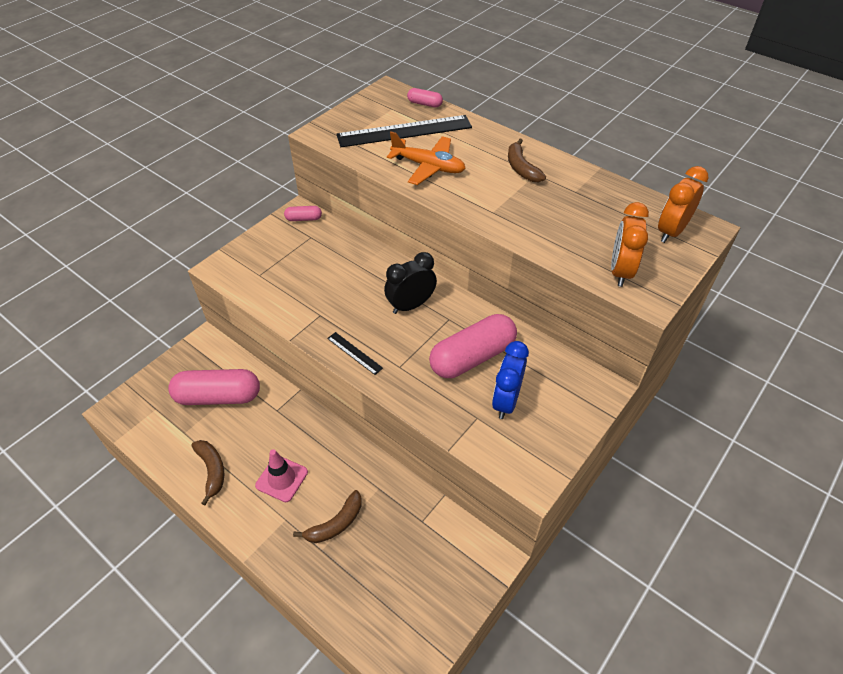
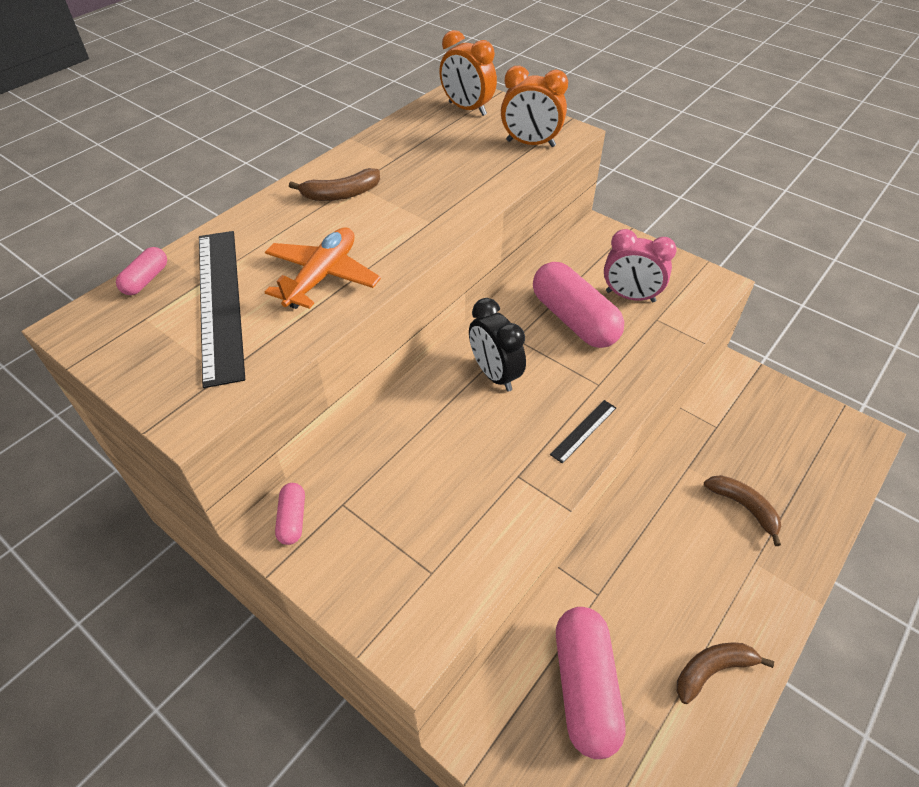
camera: 90 degrees left, 0 degrees up
pink traffic cone [255,449,308,502] -> none
blue clock [492,341,529,419] -> pink clock [604,229,677,302]

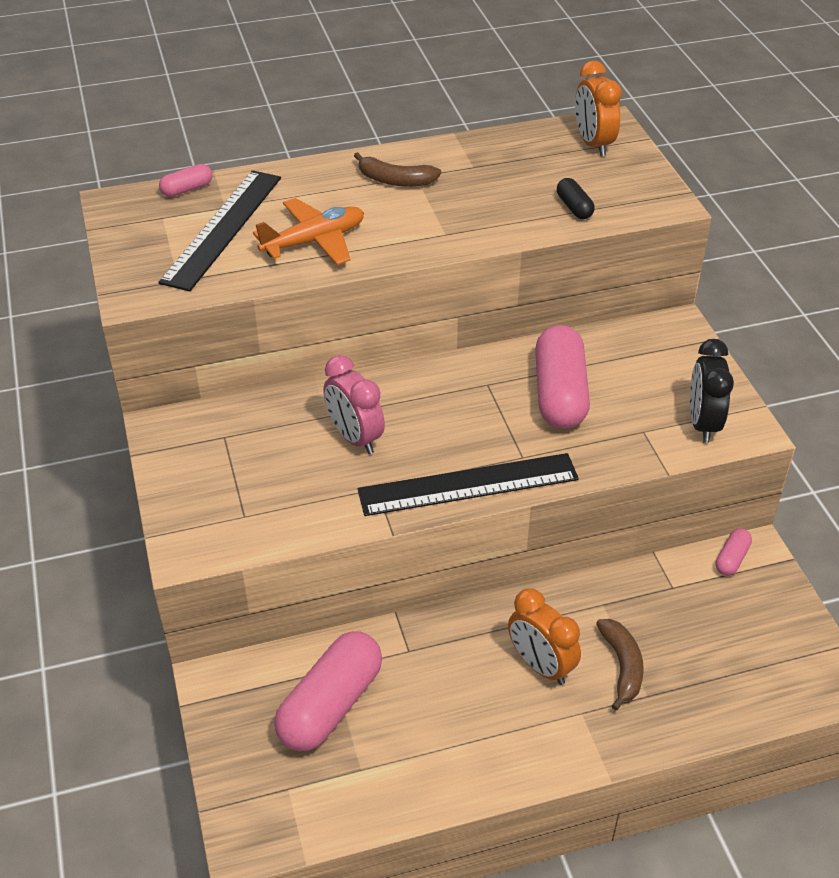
camera: 35 degrees right, 5 degrees down
pink capsule [275,483,305,545] -> pink capsule moved to [716,529,752,576]
black clock [469,298,526,392] -> black clock moved to [690,339,734,443]
orange clock [501,66,568,147] -> orange clock moved to [508,589,581,685]
black ruler [550,400,616,464] -> black ruler [357,453,579,516], size x2.25
pink clock [604,229,677,302] -> pink clock moved to [324,355,385,454]
brown banana [677,642,774,704] -> none
none -> black capsule [557,178,595,219]

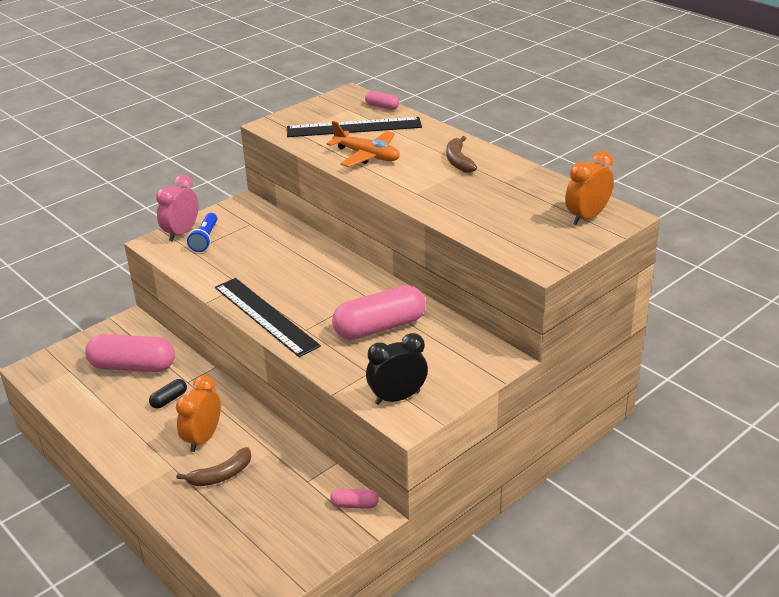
camera: 65 degrees right, 10 degrees down
pink clock [324,355,385,454] -> pink clock moved to [156,175,199,242]
black capsule [557,178,595,219] -> black capsule moved to [149,379,187,409]
none -> blue flashlight [187,213,217,252]

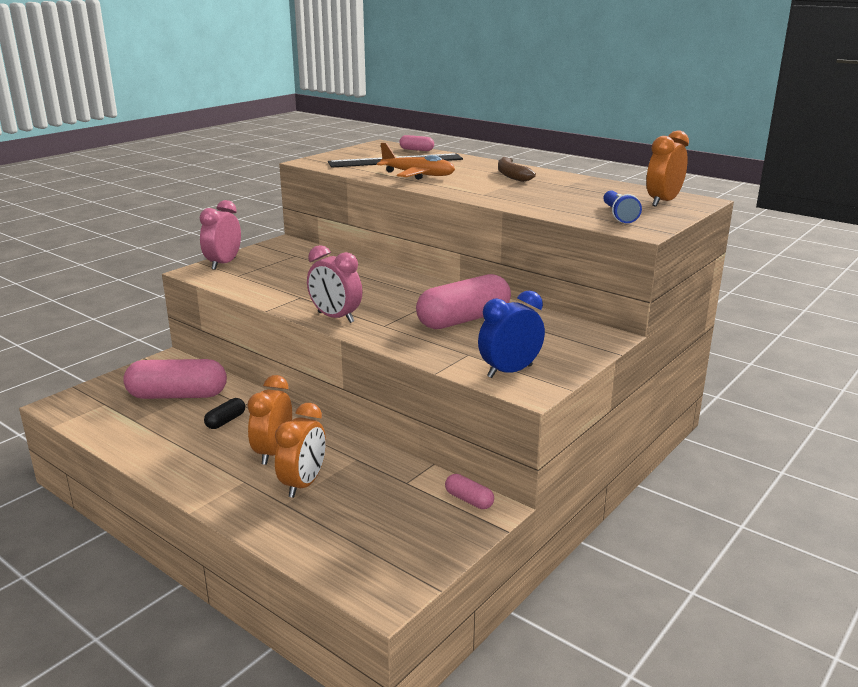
camera: 10 degrees left, 10 degrees down
brown banana [176,447,251,486] -> orange clock [275,403,326,498]
blue flashlight [187,213,217,252] -> blue flashlight moved to [603,190,642,223]
black ruler [215,278,321,357] -> pink clock [307,245,362,323]
pink capsule [330,488,379,509] -> pink capsule turned 45 degrees clockwise [445,474,494,509]
black clock [366,333,428,405] -> blue clock [478,290,545,378]

